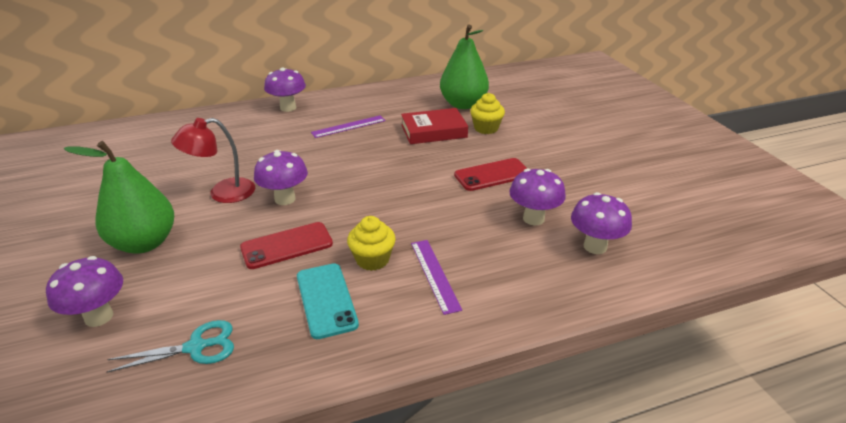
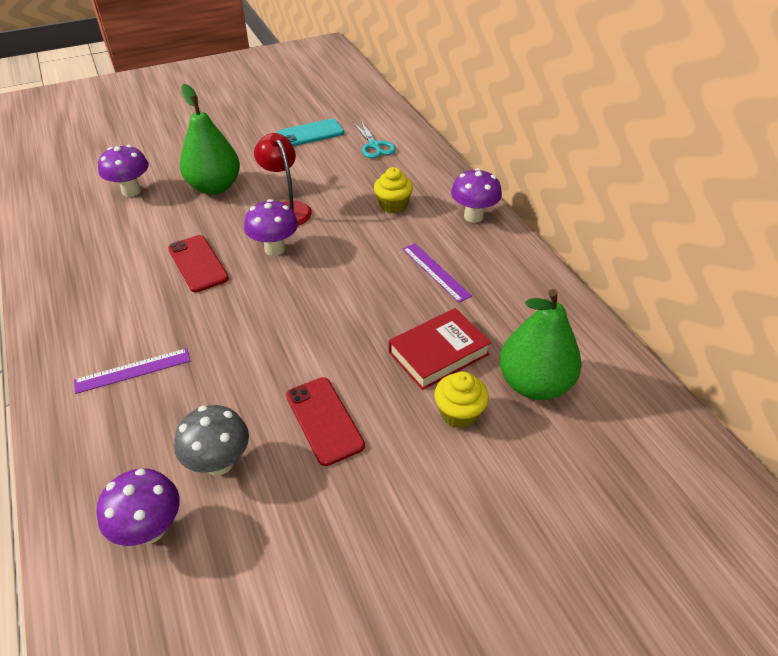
camera: 85 degrees right, 10 degrees up
turquoise scissors [107,320,234,373] -> turquoise scissors moved to [353,121,396,158]
turquoise phone [297,263,359,339] -> turquoise phone moved to [277,119,344,146]
yellow cupcake [347,216,396,271] -> yellow cupcake moved to [374,167,413,213]
red book [401,108,468,144] -> red book turned 75 degrees clockwise [389,308,491,390]
purple mushroom [509,169,566,225] -> grey mushroom [174,405,249,476]

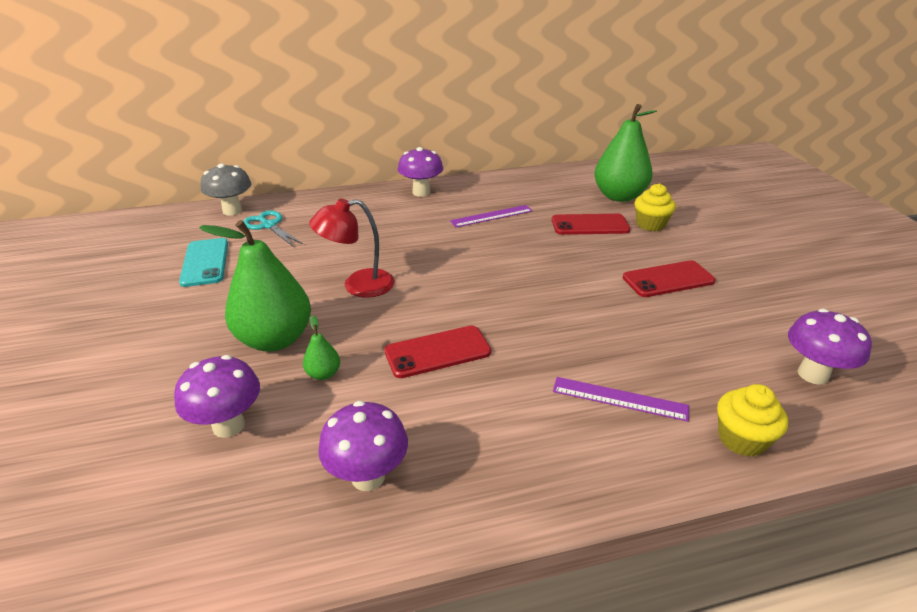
camera: 80 degrees left, 10 degrees down
purple ruler [74,348,190,394] -> purple ruler turned 60 degrees counterclockwise [553,377,689,422]
grey mushroom [174,405,249,476] -> grey mushroom moved to [201,163,251,216]
purple mushroom [244,199,298,256] -> purple mushroom moved to [318,401,408,491]
turquoise scissors [353,121,396,158] -> turquoise scissors turned 120 degrees counterclockwise [243,210,303,247]
yellow cupcake [374,167,413,213] -> yellow cupcake moved to [717,384,788,457]
red book [389,308,491,390] -> red phone [552,214,630,235]
none -> green pear [303,315,340,380]

